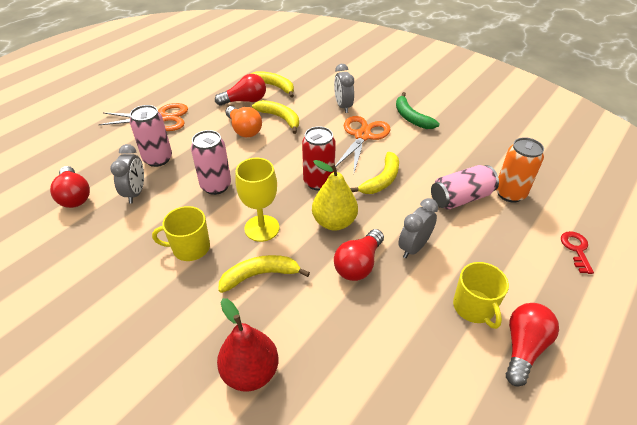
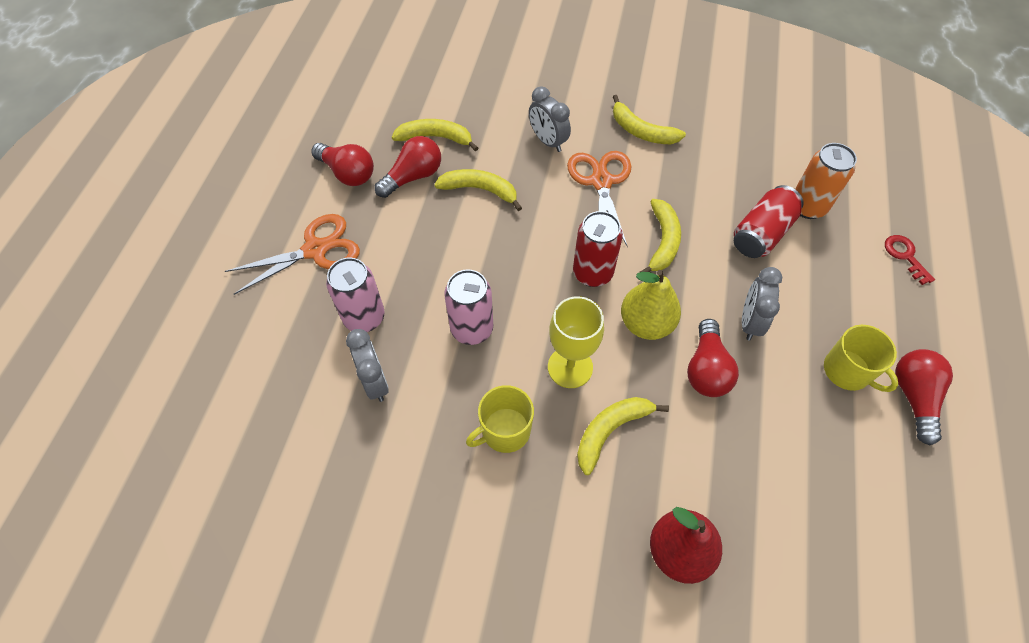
camera: 25 degrees left, 15 degrees up
red light bulb [50,166,90,208] -> red light bulb moved to [311,143,374,186]
orange light bulb [226,106,262,137] -> none
green banana [396,92,440,129] -> yellow banana [613,95,686,144]
pink can [431,165,499,210] -> red can [734,185,804,258]

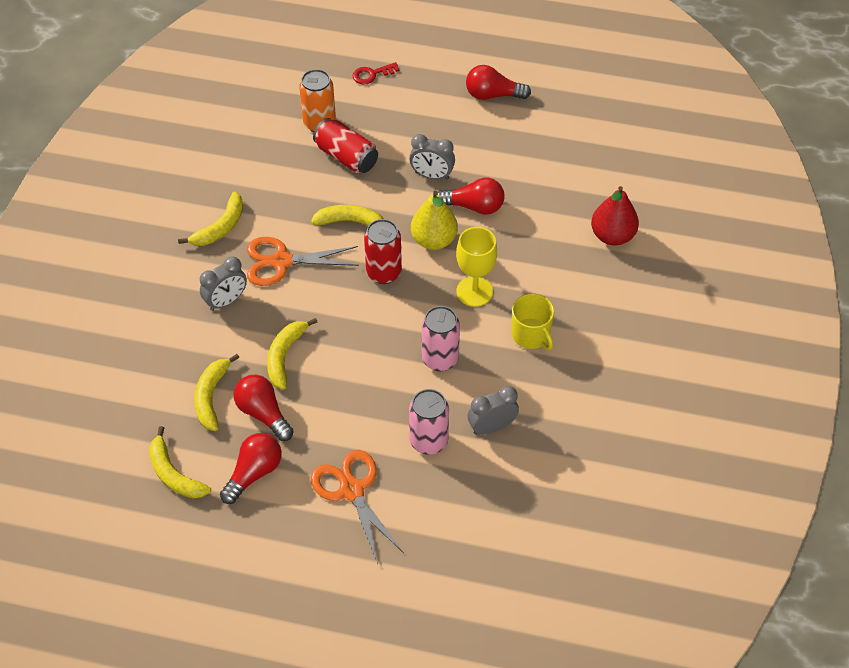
camera: 90 degrees left, 5 degrees down
yellow banana [577,397,669,475] -> yellow banana moved to [149,426,211,498]
yellow mug [824,325,898,392] -> none

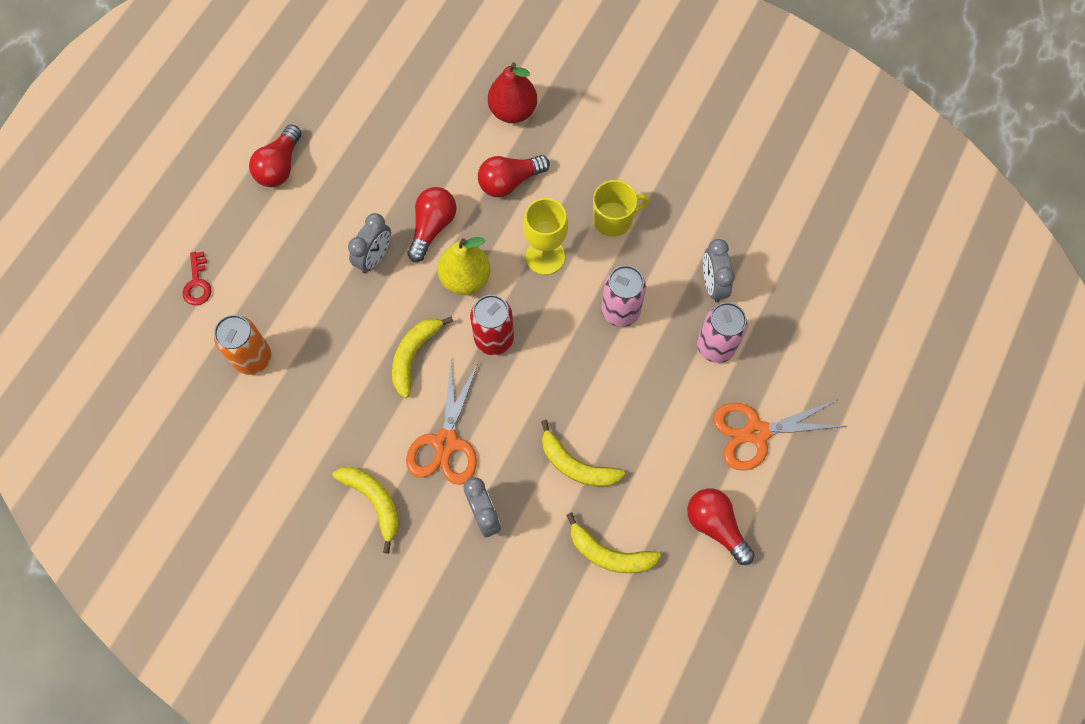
camera: 75 degrees left, 15 degrees up
yellow banana [149,426,211,498] -> none
red light bulb [234,375,294,441] -> red light bulb moved to [478,155,550,197]
red can [313,118,378,173] -> none

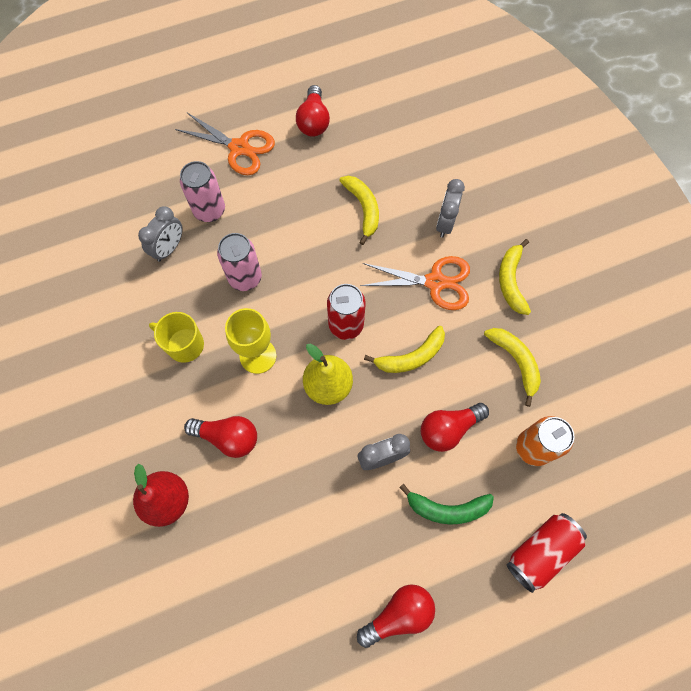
camera: 140 degrees left, 0 degrees up
red key [183,252,212,305] -> red can [506,513,587,593]
orange scissors [406,361,479,485] -> orange scissors turned 45 degrees clockwise [360,256,470,310]
red light bulb [407,187,456,262] -> red light bulb moved to [421,403,489,452]
yellow banana [567,513,661,573] -> yellow banana moved to [484,328,541,407]
none -> green banana [399,484,494,525]

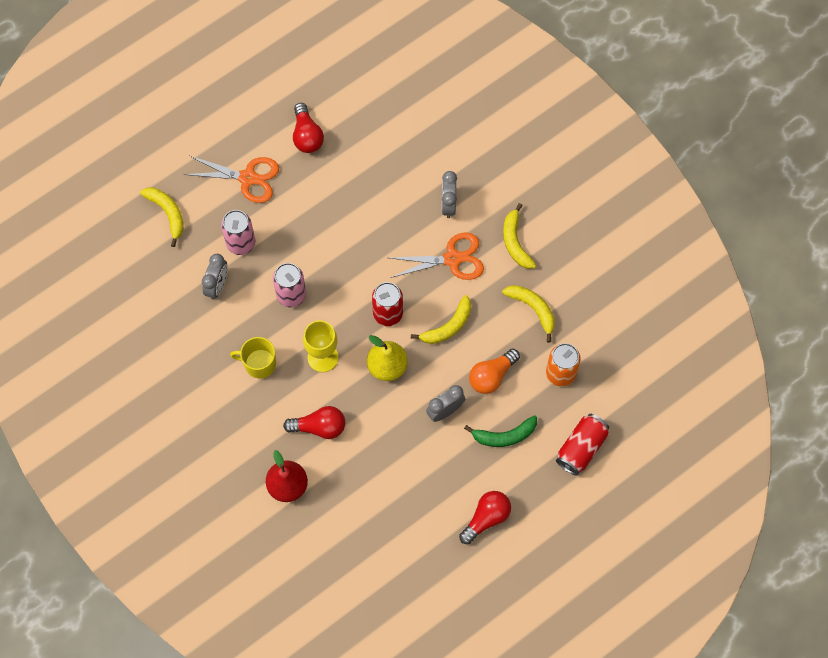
camera: 15 degrees left, 0 degrees up
yellow banana [339,176,379,245] -> yellow banana moved to [140,188,184,247]
red light bulb [421,403,489,452] -> orange light bulb [469,349,520,394]

